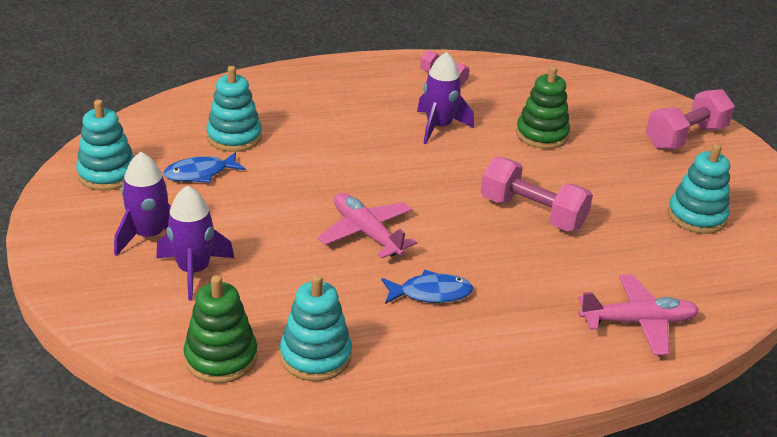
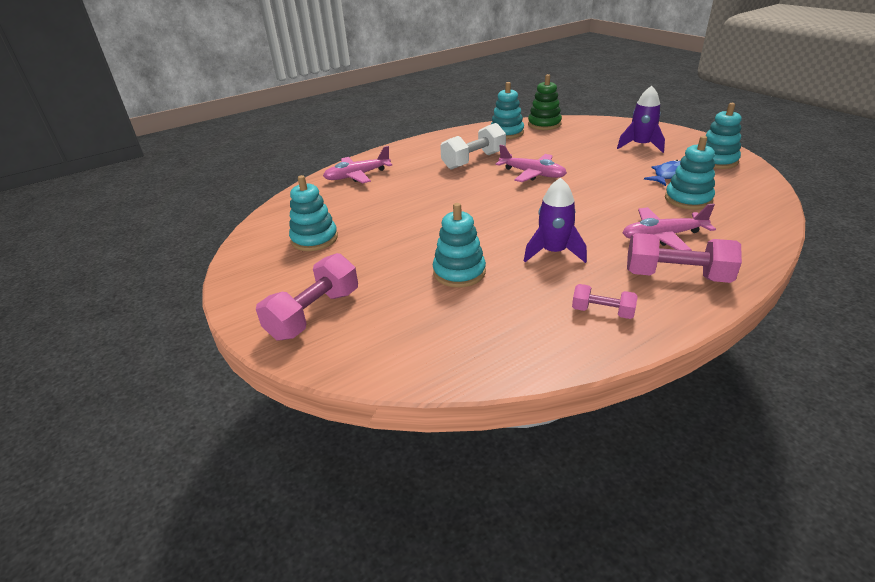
camera: 165 degrees right, 0 degrees up
purple rocket [156,185,234,301] -> none
blue fish [381,270,473,304] -> white dumbbell [440,123,506,170]
pink dumbbell [481,157,593,231] -> pink dumbbell moved to [627,233,742,283]
green stacking toy [516,66,570,149] -> turquoise stacking toy [433,203,486,288]
none -> pink plane [623,203,716,251]

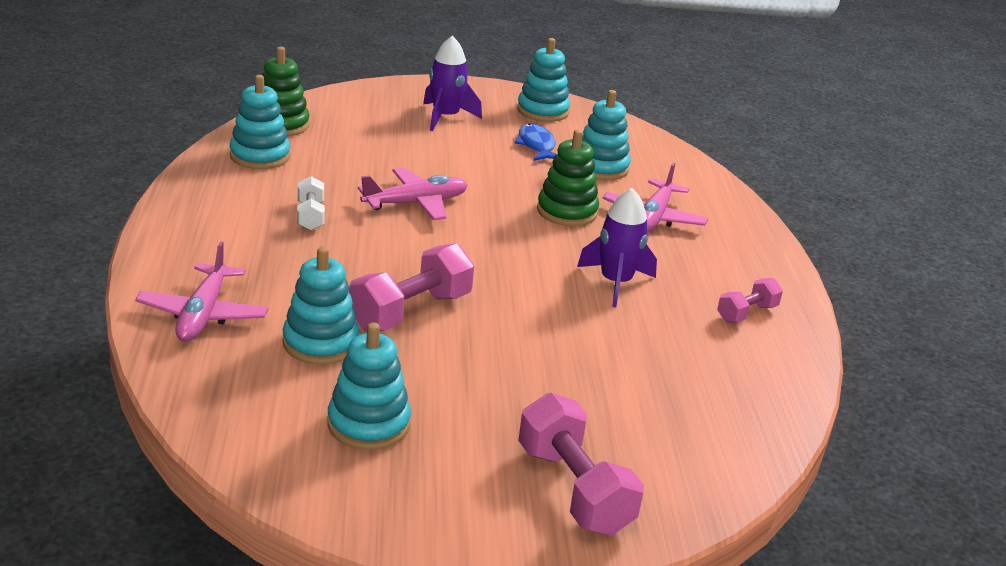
camera: 65 degrees left, 5 degrees down
turquoise stacking toy [433,203,486,288] -> turquoise stacking toy moved to [282,247,360,365]
white dumbbell [440,123,506,170] -> white dumbbell [297,176,325,231], size x0.57
pink dumbbell [627,233,742,283] -> pink dumbbell moved to [349,243,475,331]
none -> green stacking toy [537,130,599,226]

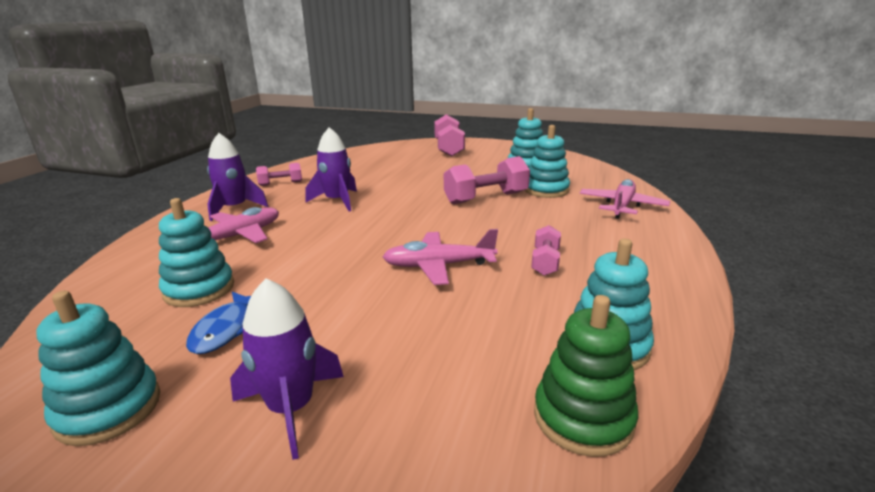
camera: 155 degrees left, 5 degrees down
white dumbbell [297,176,325,231] -> pink dumbbell [531,225,561,276]
green stacking toy [537,130,599,226] -> none
none -> purple rocket [207,133,268,221]

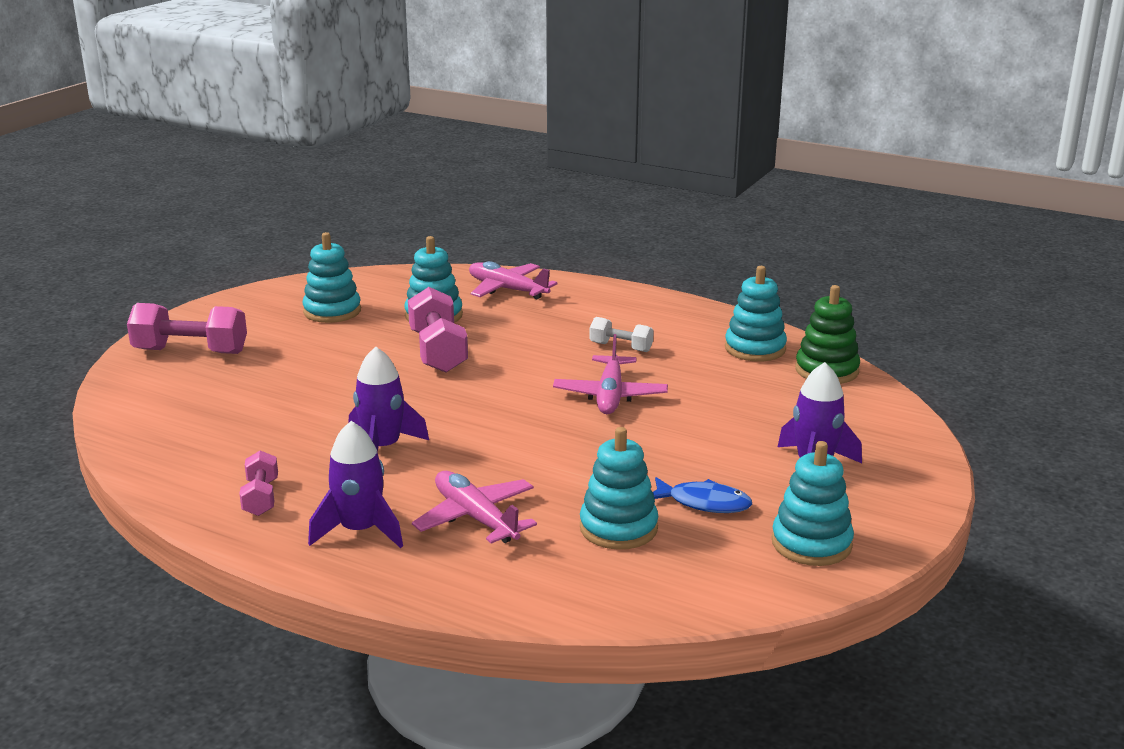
camera: 80 degrees left, 0 degrees up
pink dumbbell [531,225,561,276] -> white dumbbell [590,317,654,352]

